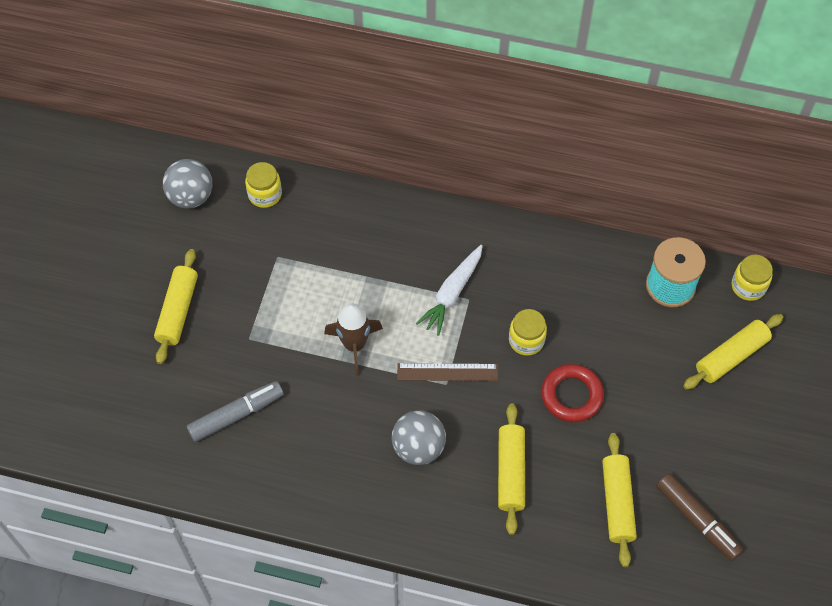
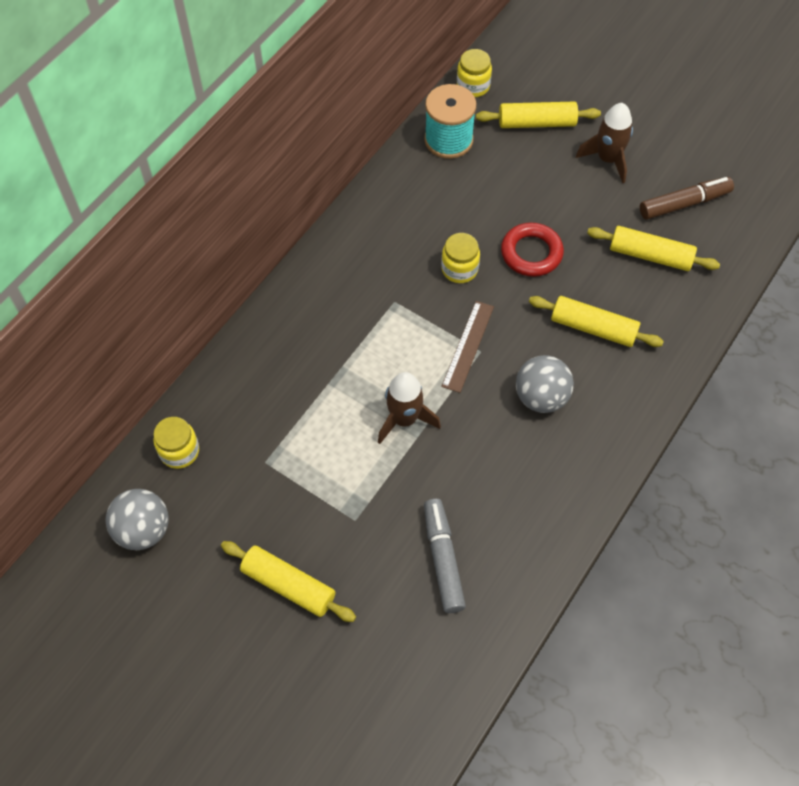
camera: 70 degrees left, 0 degrees up
white carrot [416,245,482,336] -> none
yellow rolling pin [683,314,784,390] -> yellow rolling pin turned 75 degrees counterclockwise [476,102,601,128]
none -> brown rocket [576,103,633,183]

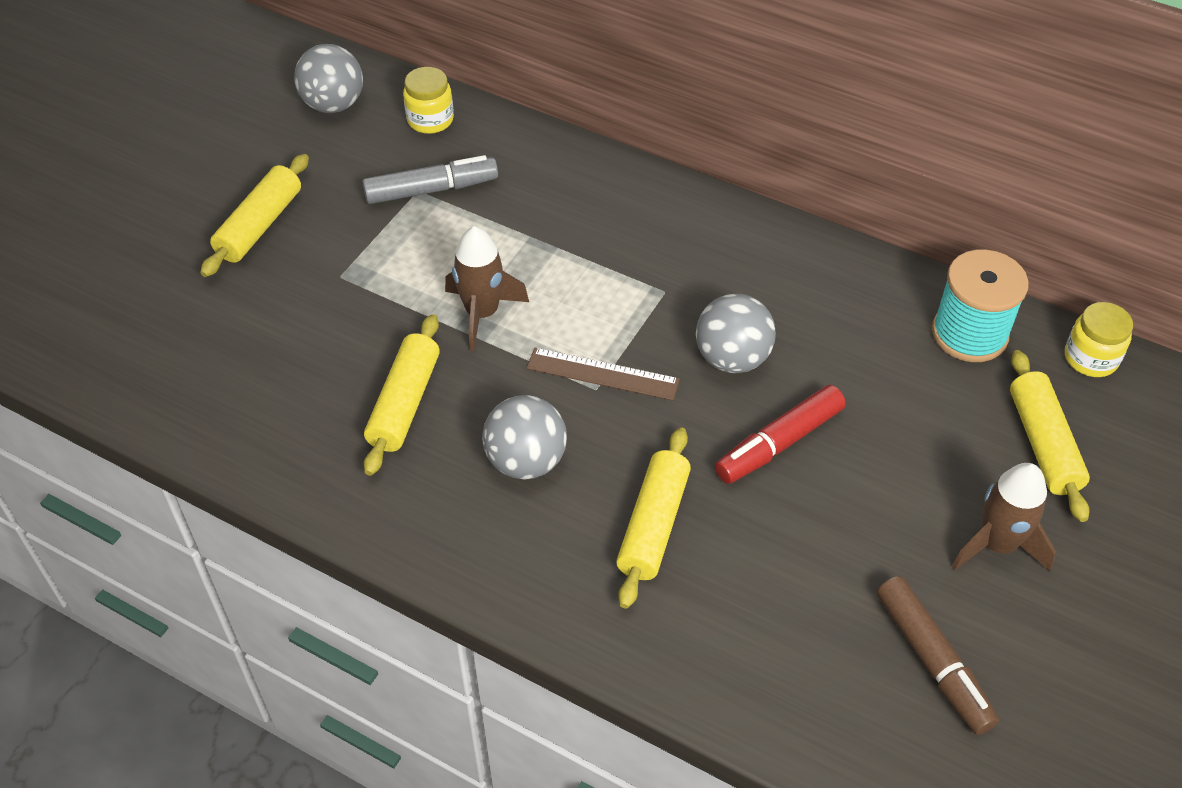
camera: 85 degrees right, 10 degrees down
grey marker [424,499,466,613] -> grey marker moved to [362,155,498,204]
yellow jar [441,233,480,283] -> grey ball [696,294,776,373]
red ring [501,222,564,277] -> red marker [715,385,846,484]
yellow rolling pin [587,226,720,271] -> yellow rolling pin moved to [364,314,440,476]

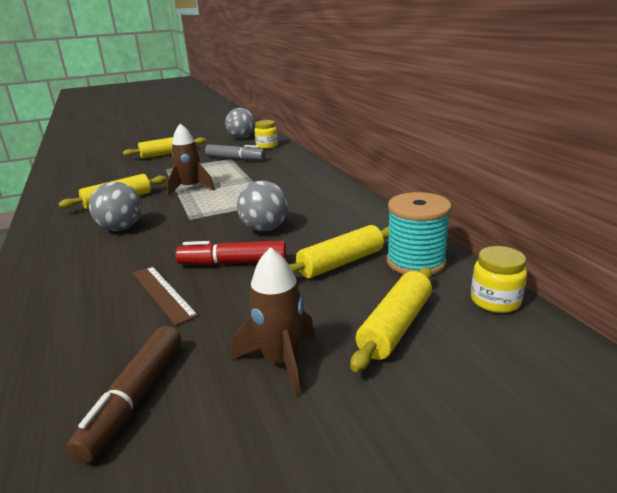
camera: 40 degrees right, 25 degrees down
brown ruler [527,348,680,401] -> brown ruler moved to [133,266,198,325]
yellow rolling pin [616,427,691,609] -> yellow rolling pin moved to [289,225,389,278]

